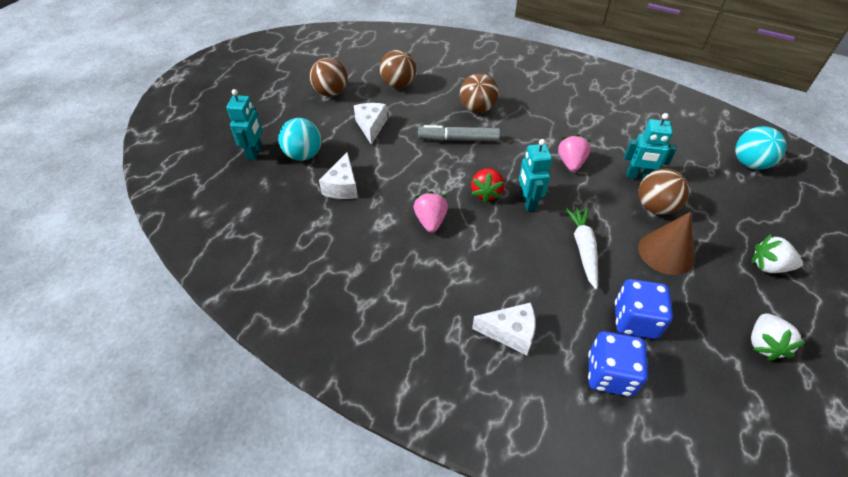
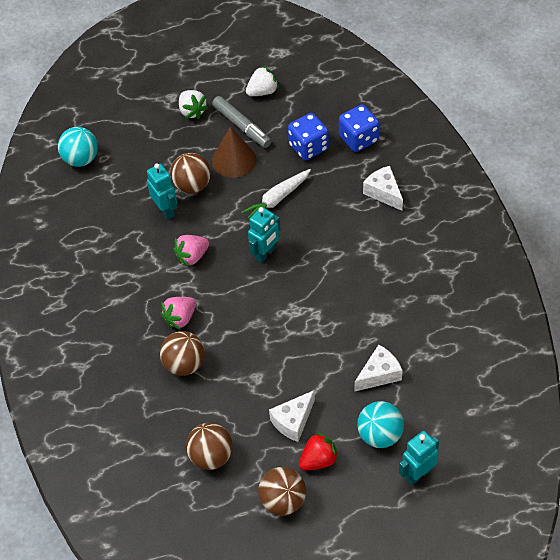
camera: 130 degrees left, 5 degrees up
pink strawberry [414,191,448,233] -> pink strawberry moved to [160,297,196,330]
grey marker [418,125,500,142] -> grey marker moved to [212,96,271,148]
red strawberry [471,168,505,203] -> red strawberry moved to [299,432,339,471]

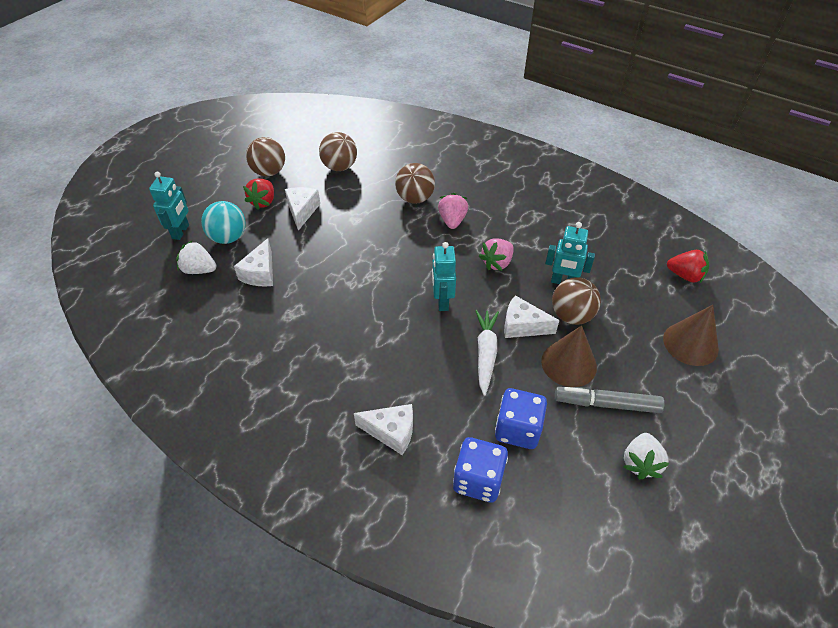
camera: 135 degrees right, 5 degrees down
turquoise ball [58,127,98,167] -> red strawberry [667,250,709,283]
pink strawberry [173,235,209,267] -> pink strawberry turned 150 degrees counterclockwise [479,238,514,271]
white strawberry [179,90,209,119] -> white strawberry moved to [176,240,216,274]
none -> white cheese [504,295,560,338]
none -> brown cone [663,305,719,366]

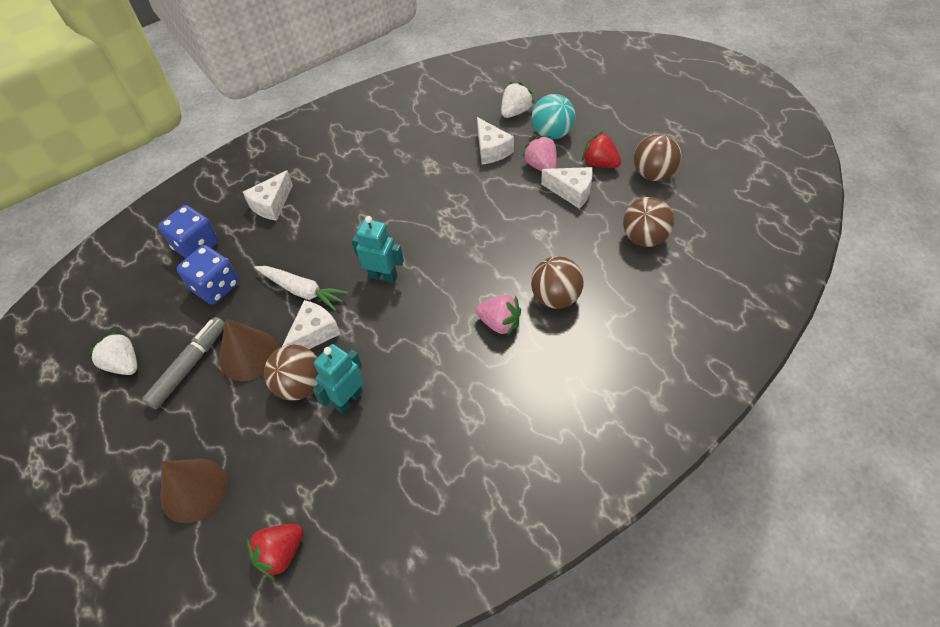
camera: 115 degrees right, 5 degrees up
turquoise robot [149,172,189,240] -> none
white cheese [234,238,273,286] -> white cheese turned 150 degrees counterclockwise [477,117,514,164]
pink strawberry [479,238,514,271] -> pink strawberry moved to [522,136,557,171]

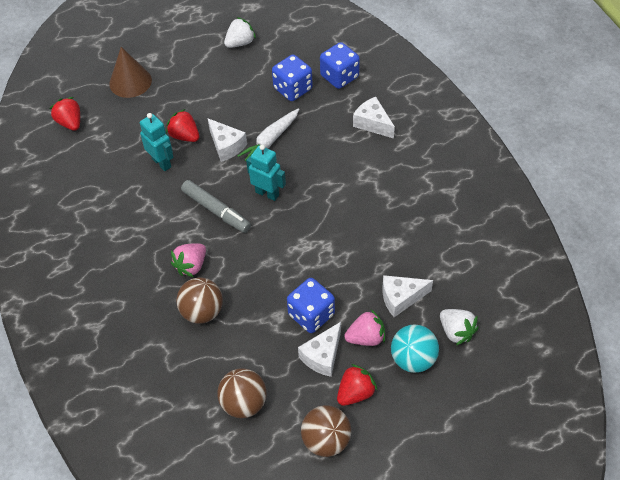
camera: 100 degrees right, 0 degrees up
grey marker [142,317,225,409] -> grey marker moved to [181,180,251,233]
brown cone [219,319,278,381] -> none
brown ball [264,345,319,401] -> red strawberry [166,109,199,142]
turquoise robot [352,216,404,283] -> turquoise robot turned 90 degrees counterclockwise [246,144,286,201]
none -> blue dice [287,278,335,333]

